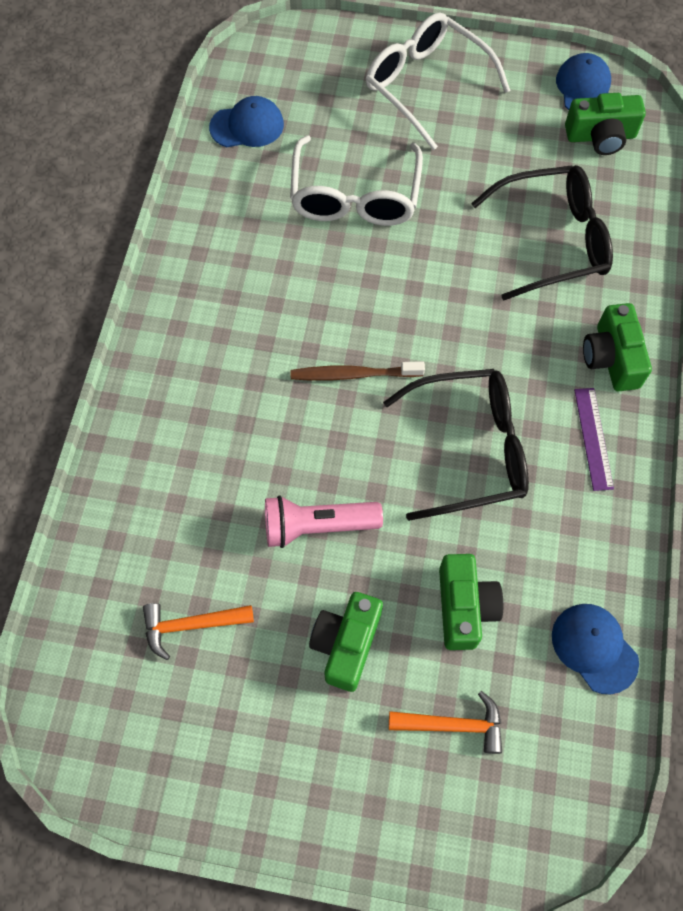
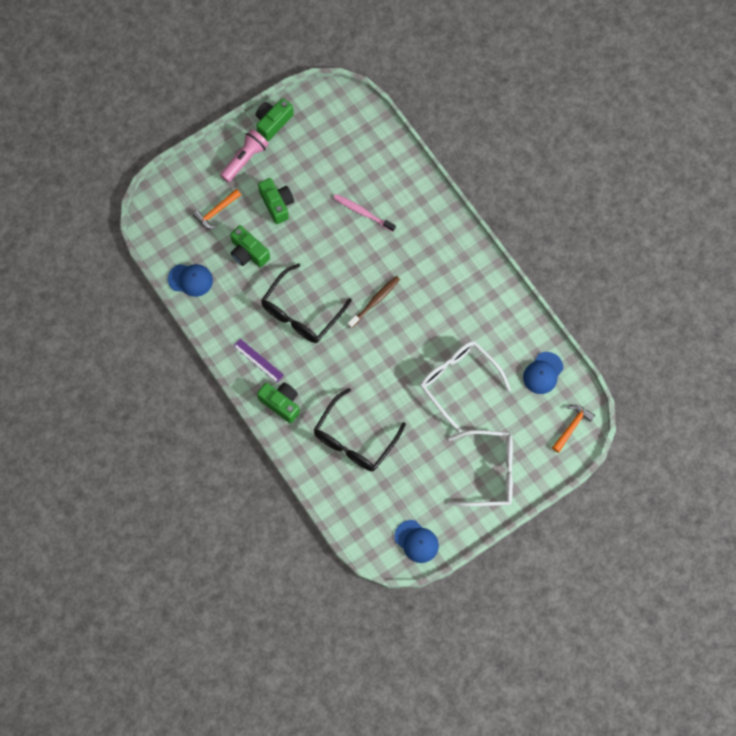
camera: 135 degrees right, 5 degrees up
orange hammer [143,603,254,660] -> orange hammer moved to [552,405,595,453]
pink flashlight [265,495,383,548] -> pink flashlight moved to [220,129,269,183]
green camera [565,93,646,155] -> green camera moved to [256,98,294,141]
none -> pink toothbrush [333,194,396,232]

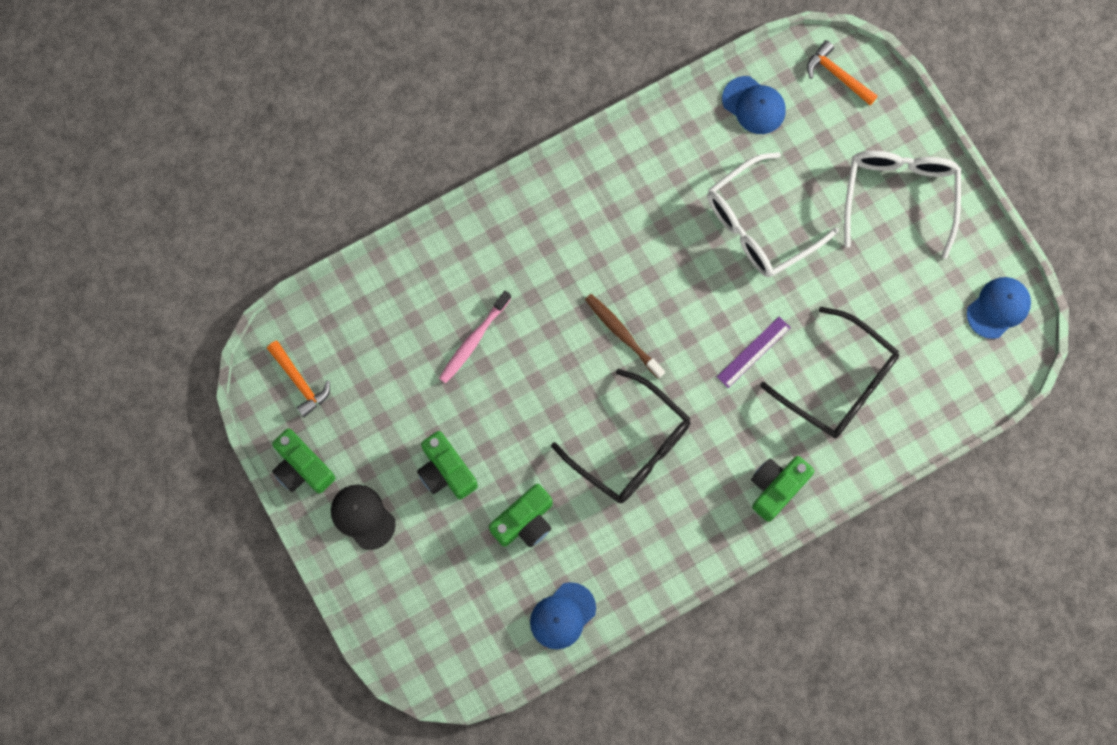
camera: 85 degrees left, 5 degrees up
blue cap [168,264,213,297] -> blue cap turned 150 degrees counterclockwise [530,582,596,649]
orange hammer [192,189,241,229] -> orange hammer moved to [267,341,330,418]
pink flashlight [220,129,269,183] -> black cap [331,484,396,550]
purple ruler [233,339,284,383] -> purple ruler moved to [717,316,791,388]
green camera [258,178,294,224] -> green camera turned 105 degrees counterclockwise [417,431,478,500]

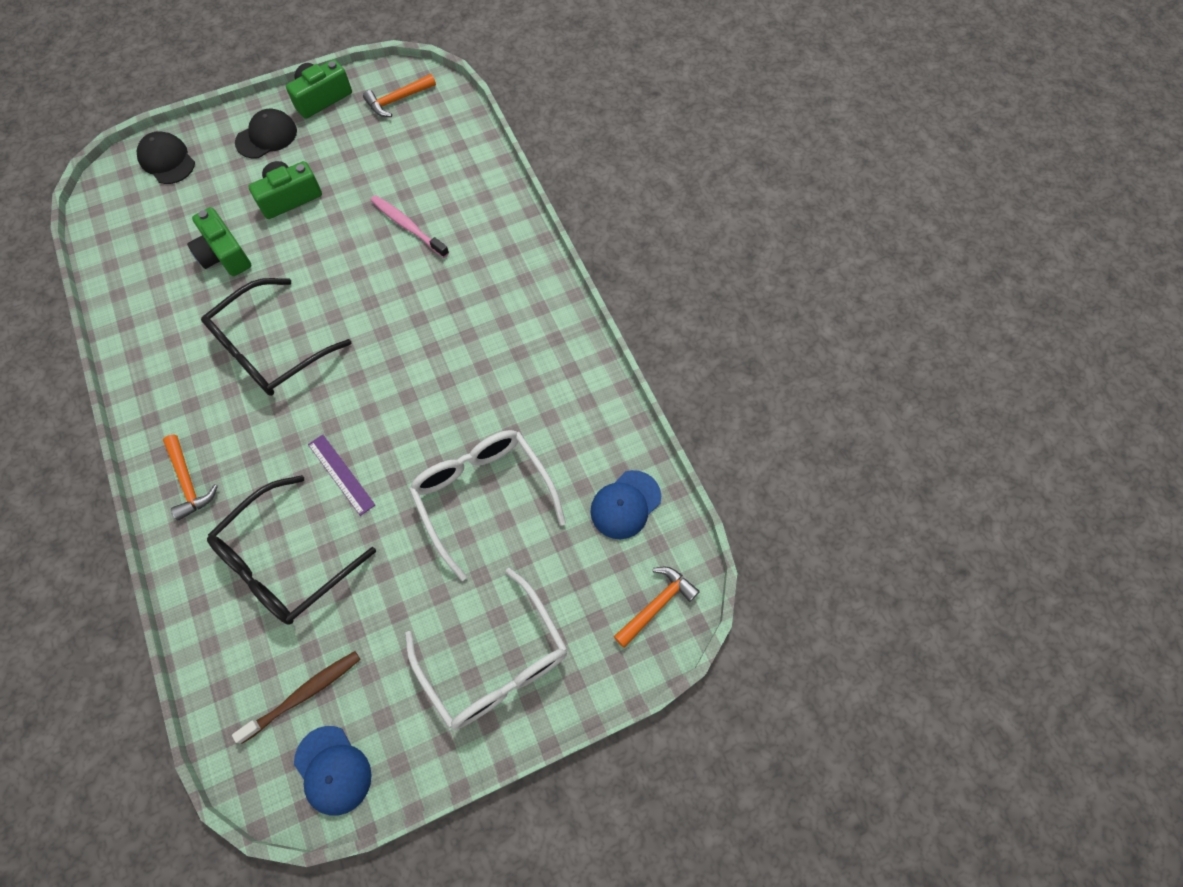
camera: 95 degrees right, 10 degrees down
blue cap [530,582,596,649] -> none
brown toothbrush [585,294,665,379] -> brown toothbrush moved to [232,651,360,744]
green camera [751,456,814,522] -> orange hammer [163,435,218,520]
white glasses [844,151,961,259] -> white glasses turned 45 degrees clockwise [405,568,567,730]
none -> black cap [137,131,195,184]

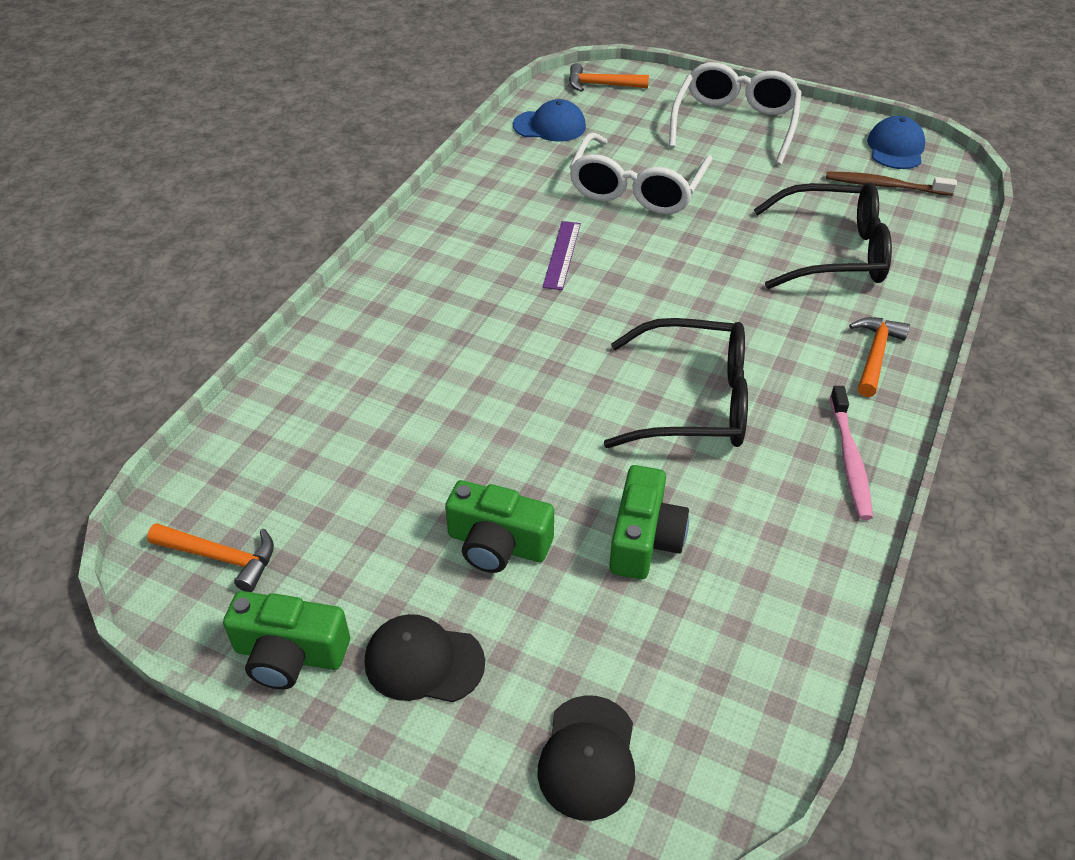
camera: 130 degrees left, 20 degrees down
purple ruler [308,434,375,516] -> purple ruler moved to [543,221,581,290]
pink toothbrush [371,195,449,258] -> pink toothbrush moved to [830,386,873,520]

